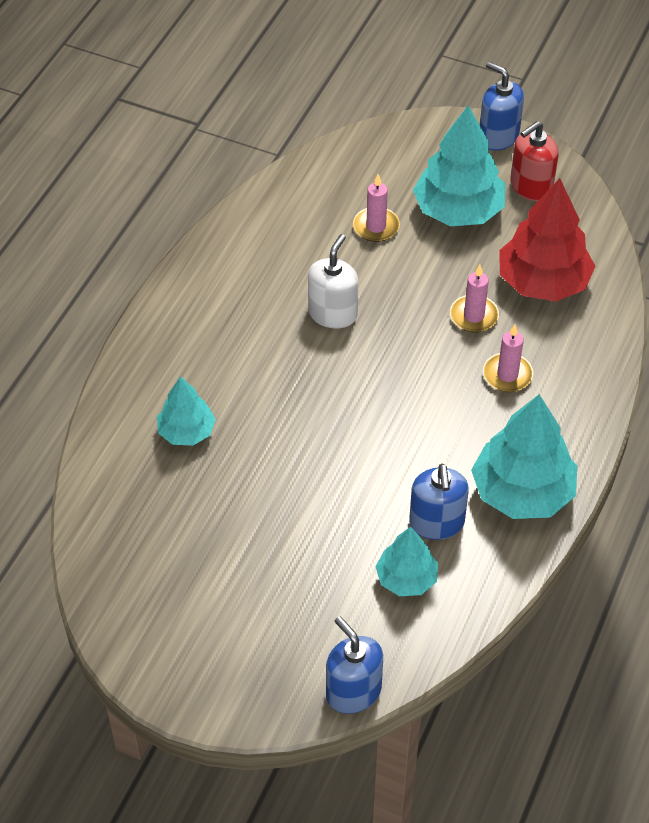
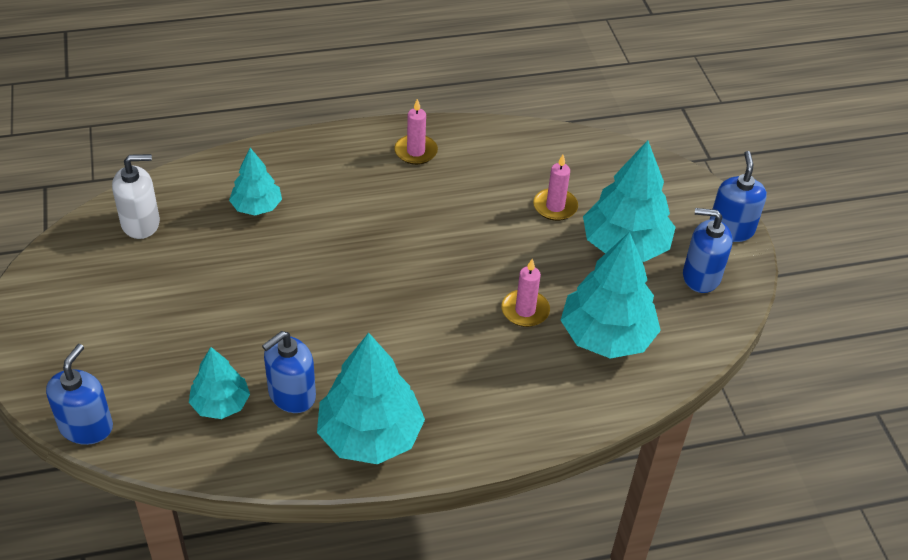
camera: 50 degrees right, 5 degrees down
white soap dispenser [308,234,358,329] -> white soap dispenser moved to [112,154,160,239]
pink candle [483,324,533,392] -> pink candle moved to [394,99,438,165]
red tree [499,178,595,302] -> turquoise tree [560,232,661,358]
red soap dispenser [510,121,559,201] -> blue soap dispenser [683,208,733,293]

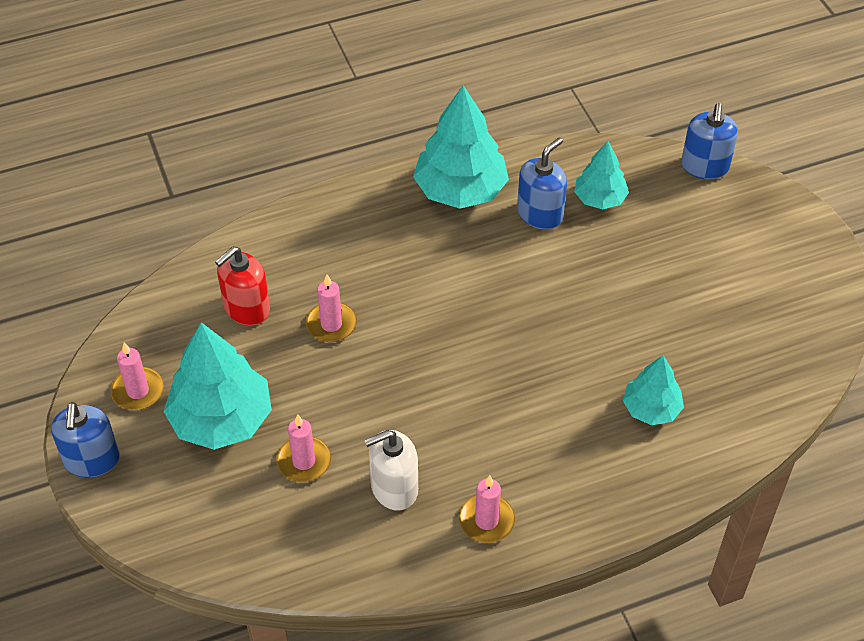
camera: 175 degrees right, 5 degrees up
white soap dispenser [112,154,160,239] -> white soap dispenser moved to [364,430,418,511]
turquoise tree [560,232,661,358] -> red soap dispenser [215,246,270,326]
blue soap dispenser [683,208,733,293] -> pink candle [111,343,164,410]

